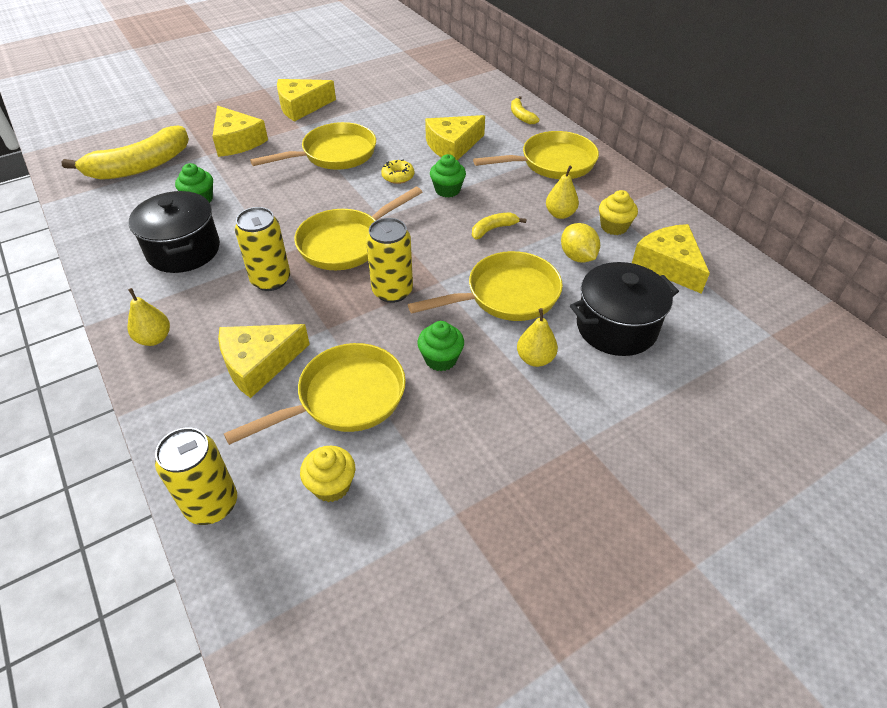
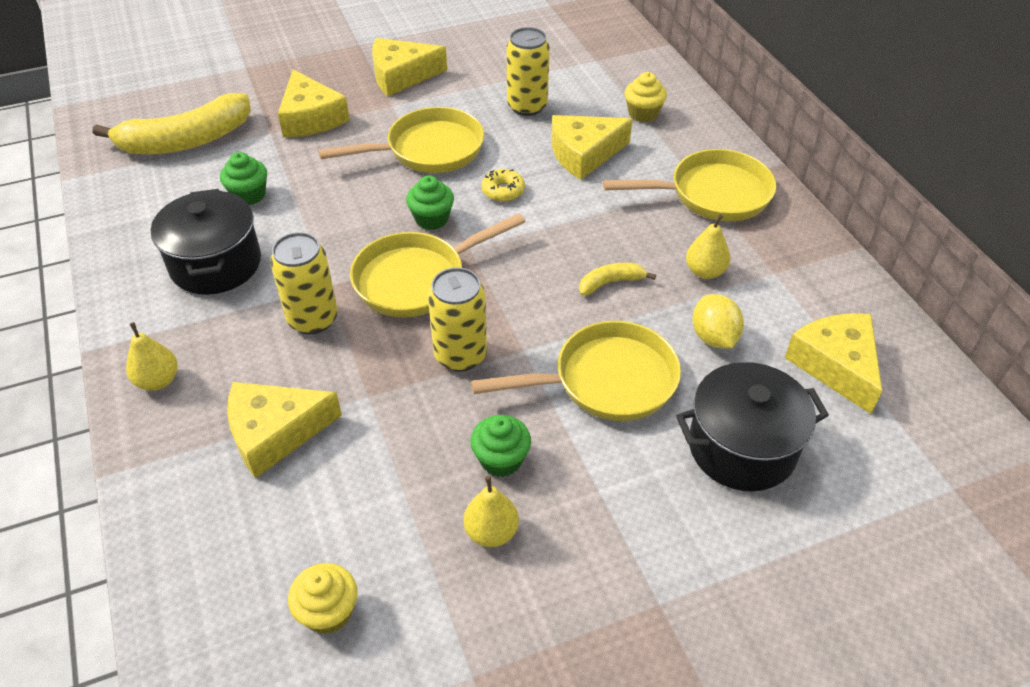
camera: 10 degrees right, 0 degrees up
yellow can [155,427,237,525] -> yellow can moved to [507,27,550,116]
yellow pan [224,343,406,445] -> none
green cupcake [430,154,466,197] -> green cupcake moved to [406,176,454,230]
yellow banana [511,96,540,124] -> none
yellow pear [517,308,558,367] -> yellow pear moved to [463,476,519,547]
yellow cupcake [599,190,638,235] -> yellow cupcake moved to [624,72,667,122]

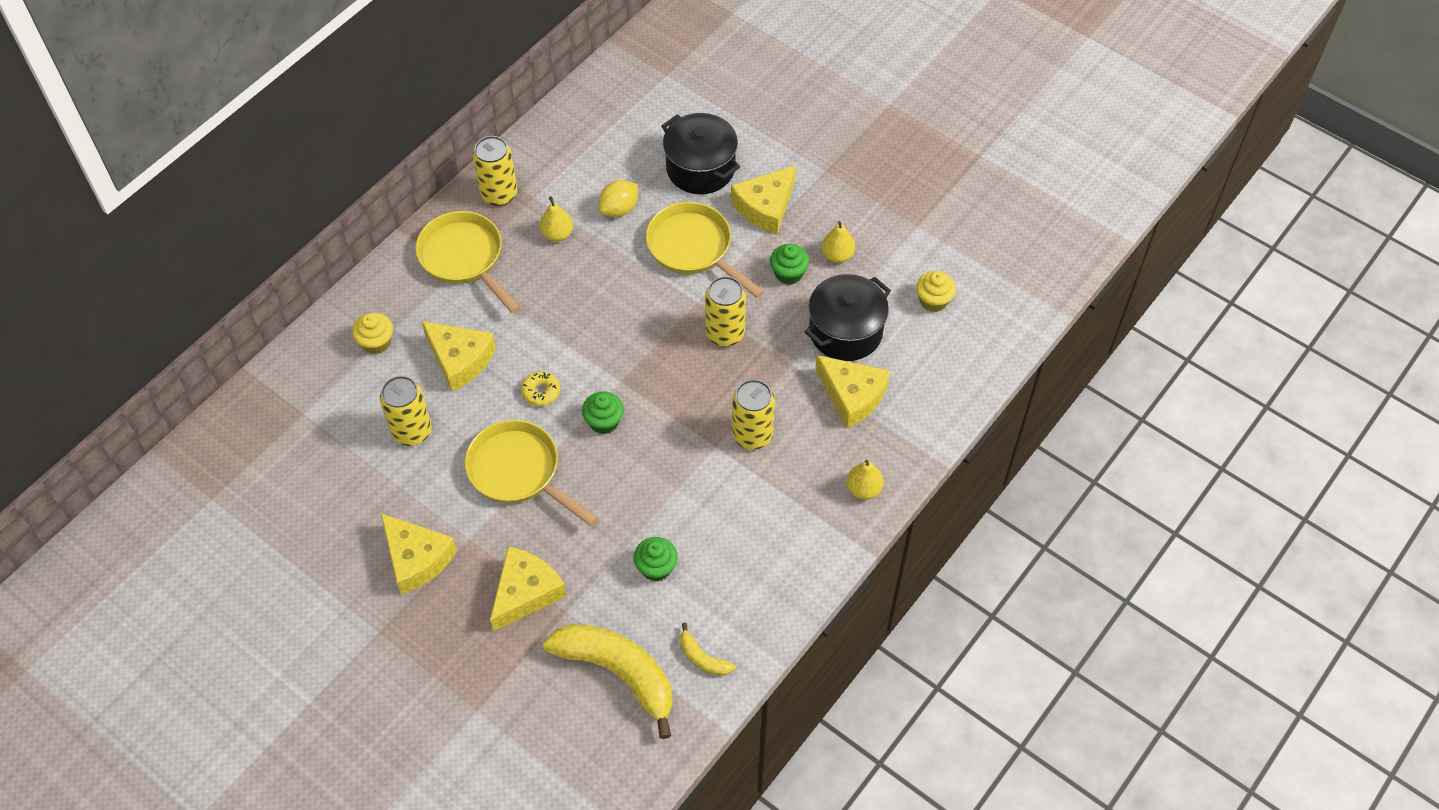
camera: 120 degrees left, 10 degrees up
black pot [151,189,261,295] -> black pot moved to [805,274,891,361]
yellow pan [350,213,525,317] -> none
yellow banana [579,263,656,296] -> yellow banana moved to [680,623,736,676]
yellow cheese [785,313,882,414] -> yellow cheese moved to [731,165,796,234]
none -> yellow can [473,136,517,206]

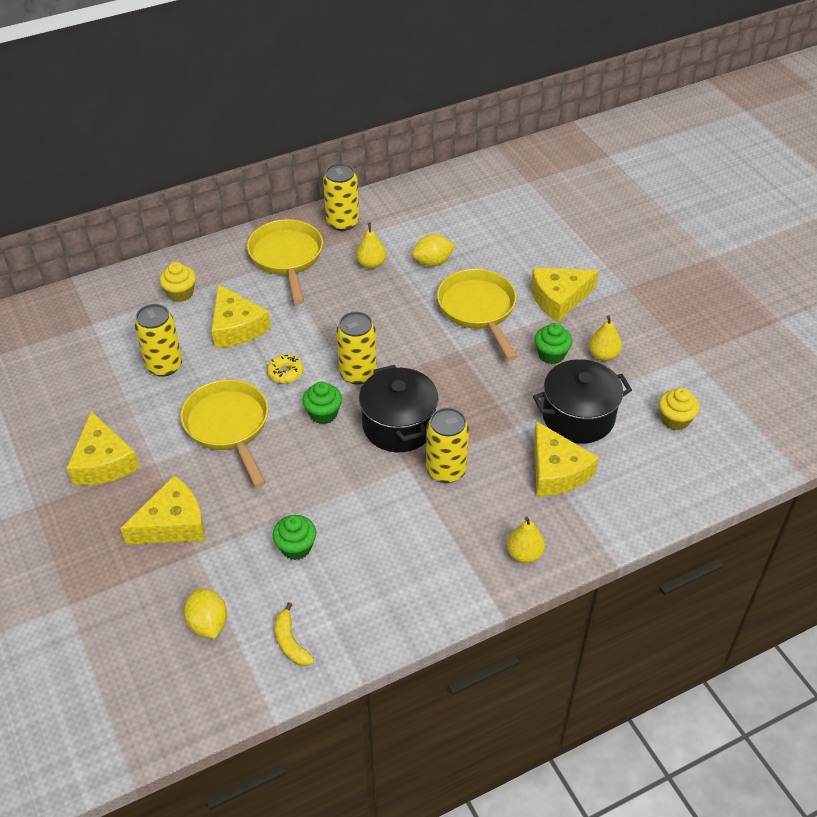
camera: 25 degrees right, 10 degrees down
yellow banana [543,624,673,739] -> yellow lemon [184,588,227,639]
black pot [662,113,740,194] -> black pot moved to [359,365,439,452]
yellow can [705,276,746,346] -> yellow can moved to [336,312,377,385]

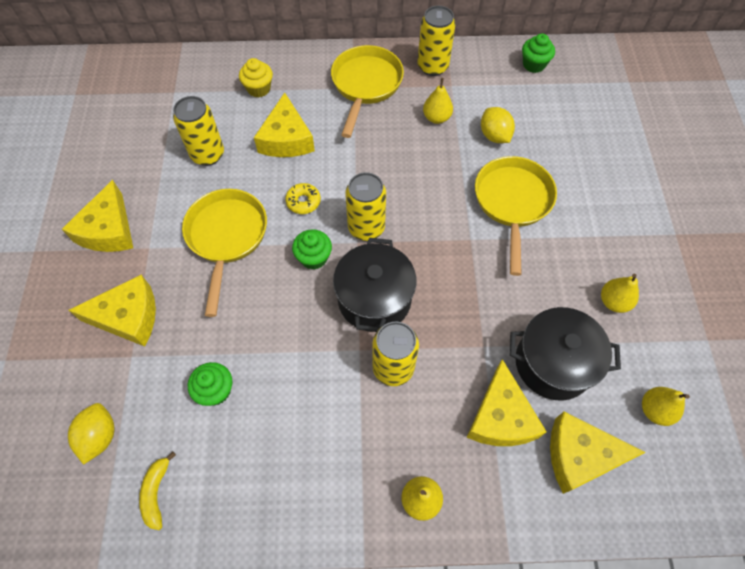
camera: 25 degrees right, 15 degrees up
yellow lemon [412,234,455,266] -> yellow lemon turned 60 degrees clockwise [481,107,515,143]
yellow cheese [531,268,599,322] -> yellow cheese moved to [550,412,646,494]
green cupcake [534,323,572,364] -> green cupcake moved to [522,34,555,73]
yellow cupcake [659,388,699,430] -> yellow pear [642,387,690,426]

